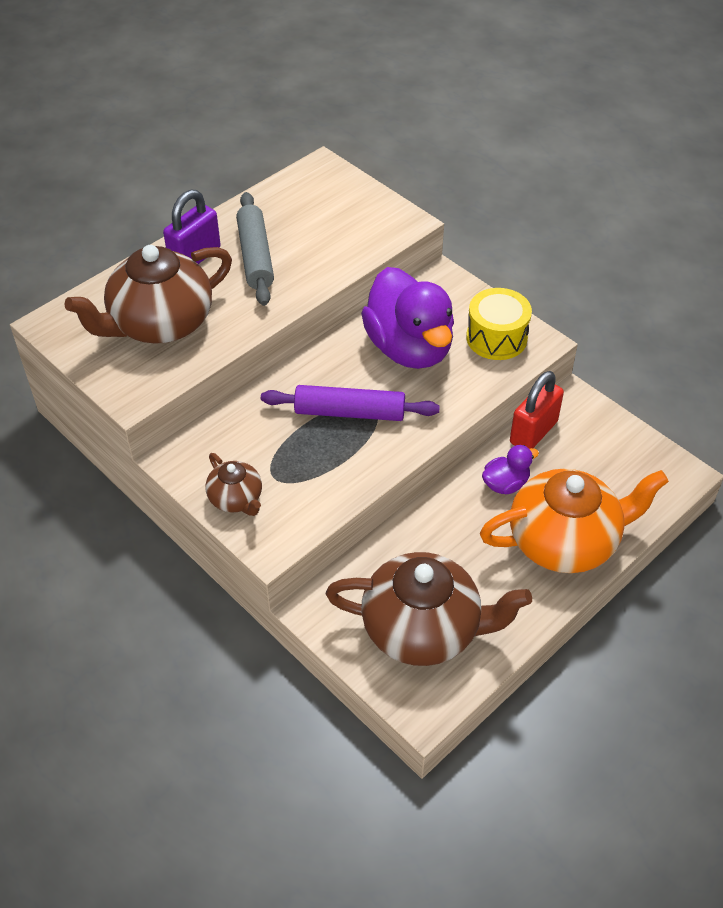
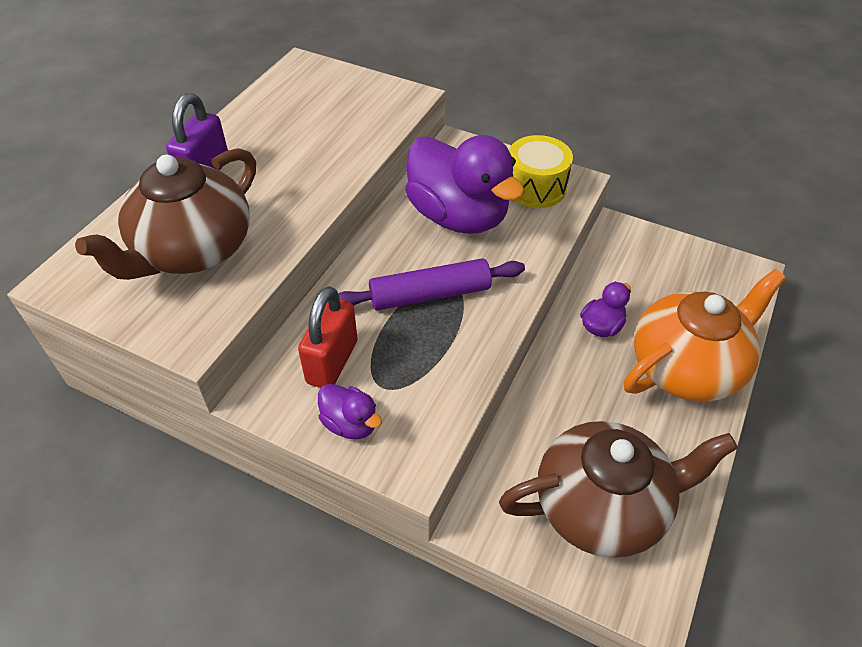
camera: 20 degrees left, 0 degrees up
brown teapot [205,453,262,516] -> purple duck [318,384,382,439]
grey rolling pin [236,192,274,306] -> none
red padlock [510,371,564,449] -> red padlock moved to [298,286,357,388]

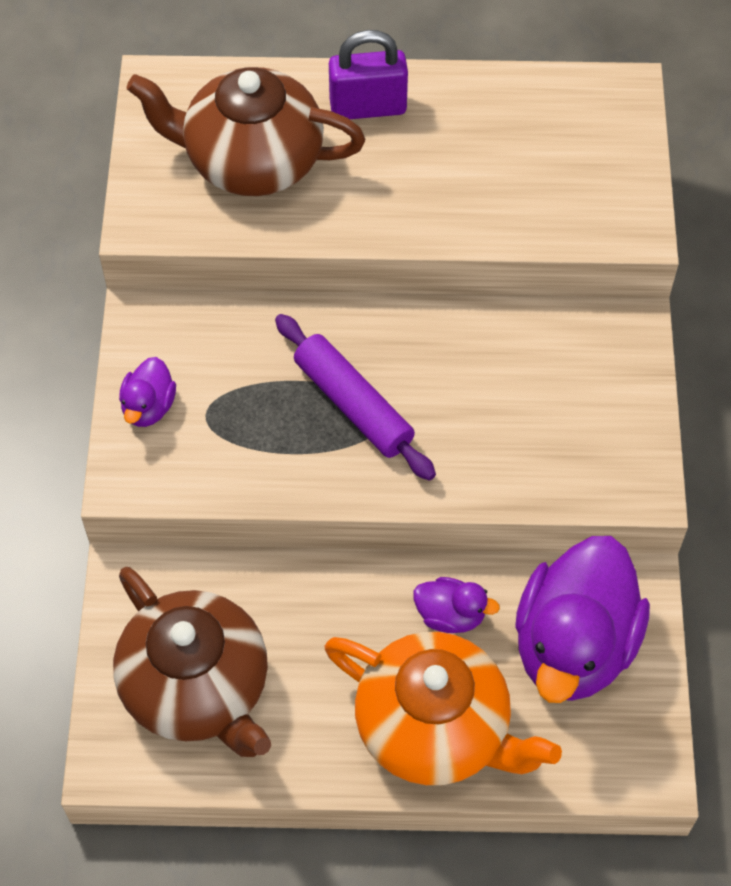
camera: 65 degrees right, 10 degrees up
red padlock [298,286,357,388] -> none
purple duck [405,135,525,234] -> purple duck moved to [515,536,650,703]
yellow drum [509,135,573,208] -> none

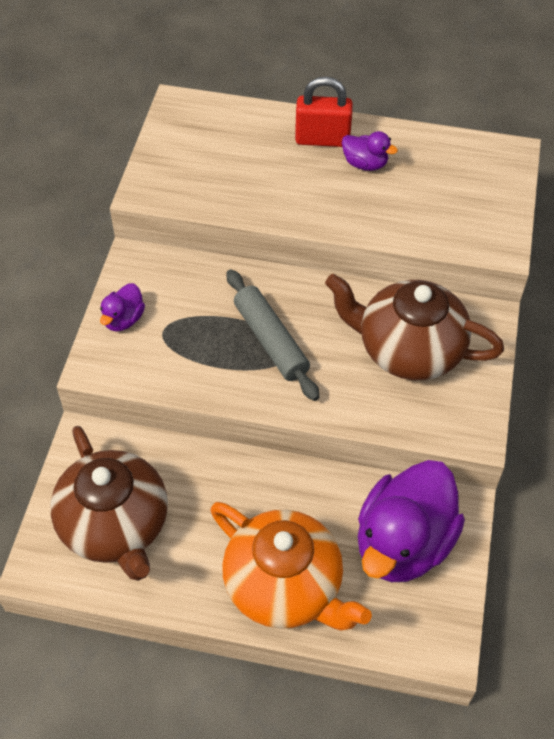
camera: 10 degrees right, 5 degrees down
brown teapot [126,67,365,196] -> brown teapot moved to [325,274,504,380]
purple rolling pin [275,314,436,481] -> grey rolling pin [226,269,319,401]
purple padlock [329,30,408,119] -> red padlock [295,77,353,147]
purple duck [413,577,500,633] -> purple duck moved to [342,131,398,171]

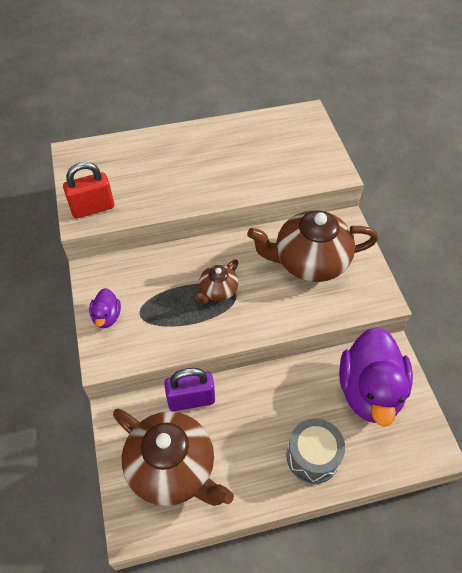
camera: 25 degrees left, 0 degrees up
orange teapot [210,502,372,631] -> grey drum [287,419,345,484]
grey rolling pin [226,269,319,401] -> brown teapot [195,259,238,304]
red padlock [295,77,353,147] -> red padlock moved to [63,162,114,218]
purple duck [342,131,398,171] -> none
none -> purple padlock [164,368,215,411]

